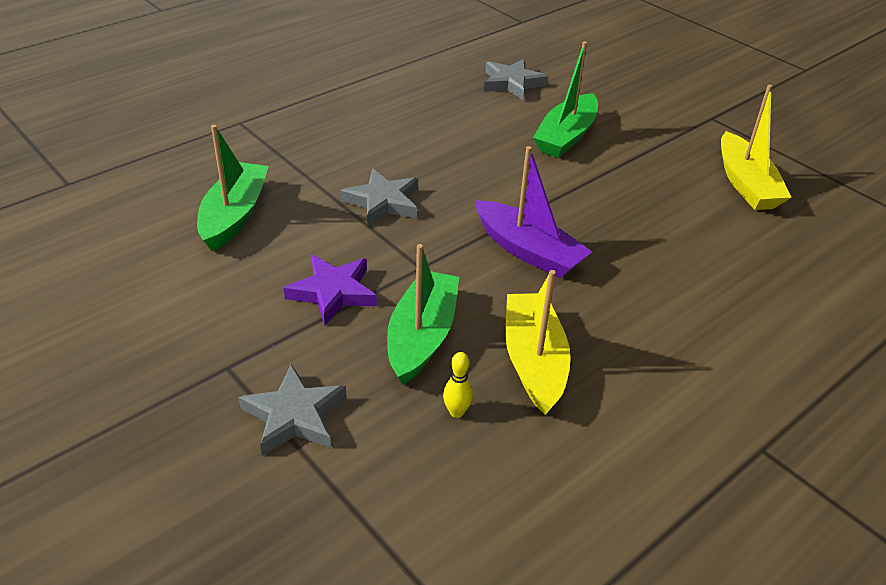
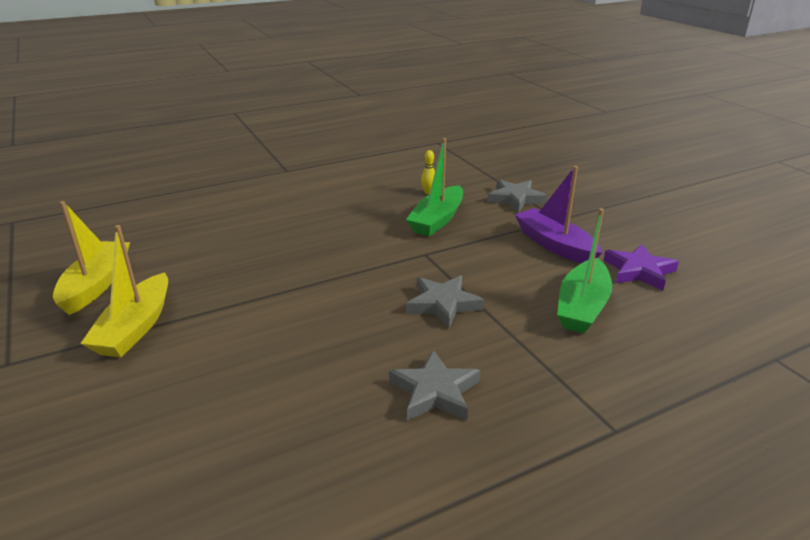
camera: 165 degrees left, 10 degrees down
purple star [284,255,377,325] -> purple star moved to [604,244,679,291]
purple boat [475,146,592,278] -> purple boat moved to [515,166,602,263]
grey star [484,59,548,100] -> grey star moved to [389,350,480,421]
yellow boat [505,270,571,415] -> yellow boat moved to [80,225,168,357]
green boat [533,41,598,158] -> none

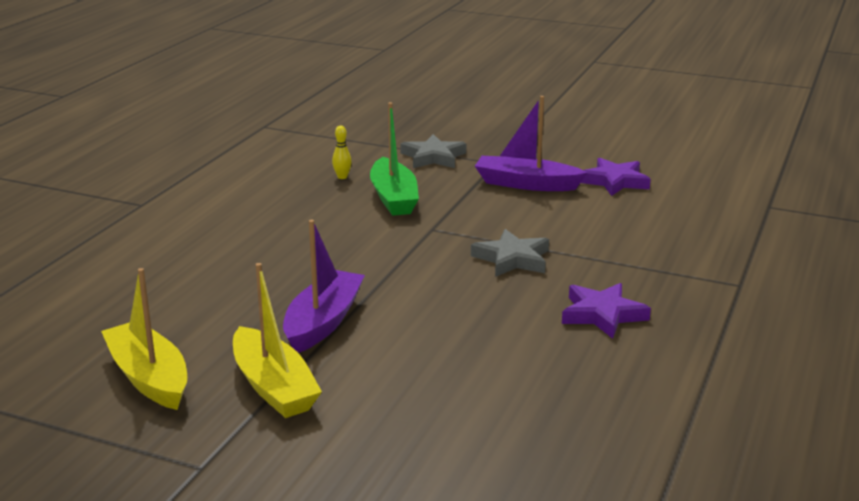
camera: 40 degrees left, 5 degrees down
grey star [389,350,480,421] -> purple star [562,283,651,339]
green boat [557,208,612,333] -> none
none -> purple boat [283,220,365,353]

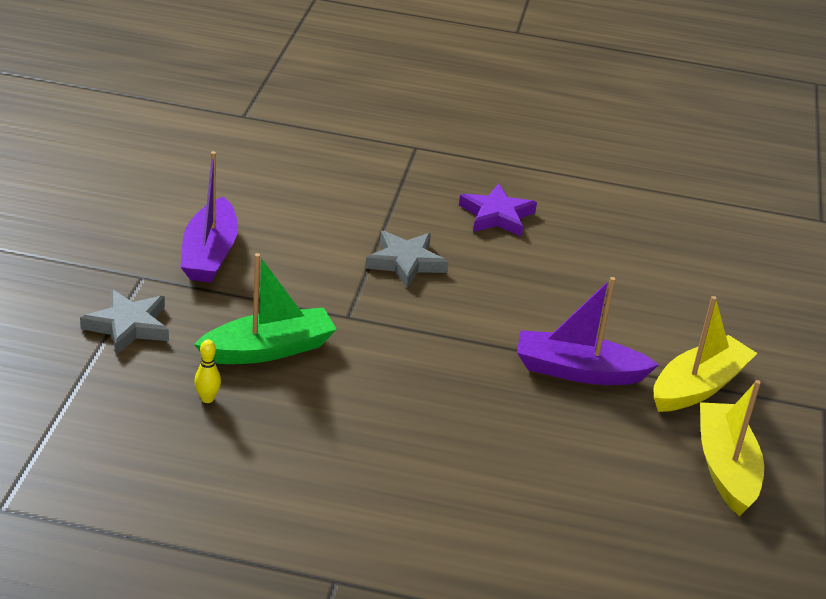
camera: 105 degrees left, 10 degrees up
yellow boat [101,268,187,410] -> yellow boat turned 135 degrees clockwise [700,380,764,516]
purple star [581,158,651,196] -> none

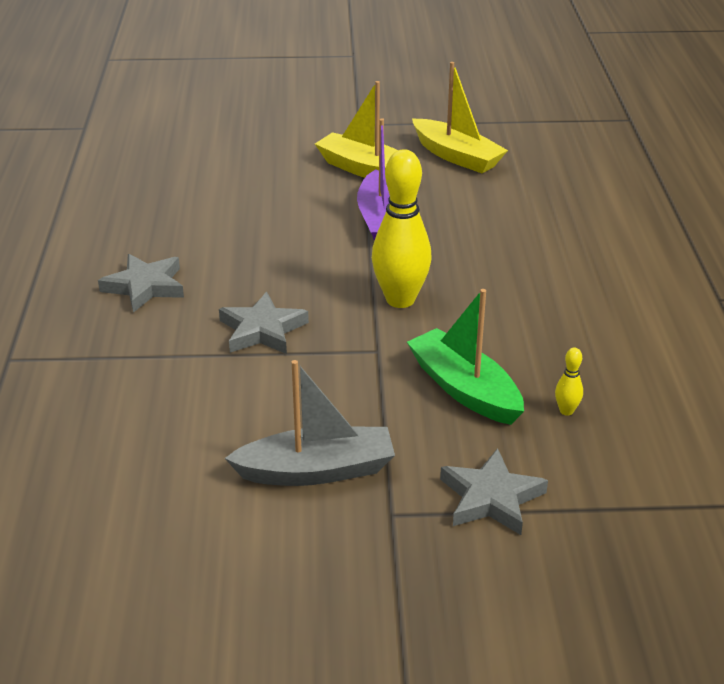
camera: 100 degrees left, 0 degrees up
purple boat [180,151,238,282] -> grey boat [225,360,395,486]
purple star [459,184,537,237] -> grey star [98,254,184,313]
yellow boat [700,380,764,516] -> yellow boat turned 120 degrees counterclockwise [412,62,508,173]
none -> yellow bowling pin [372,149,432,308]

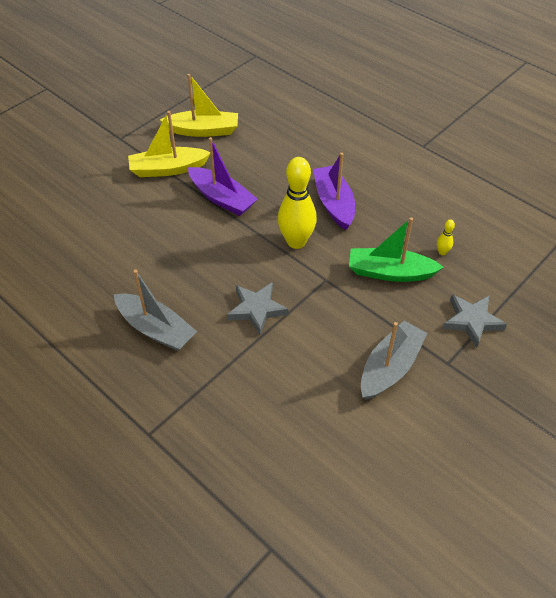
camera: 45 degrees left, 15 degrees up
grey star [98,254,184,313] -> grey boat [114,270,197,351]
none -> purple boat [313,153,355,230]

